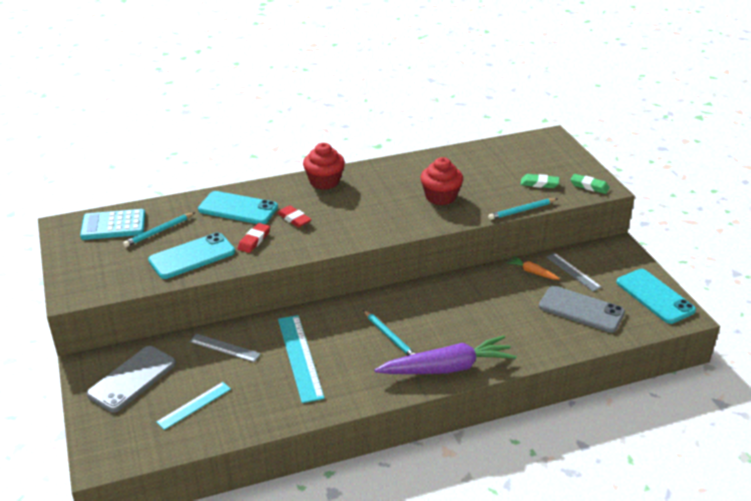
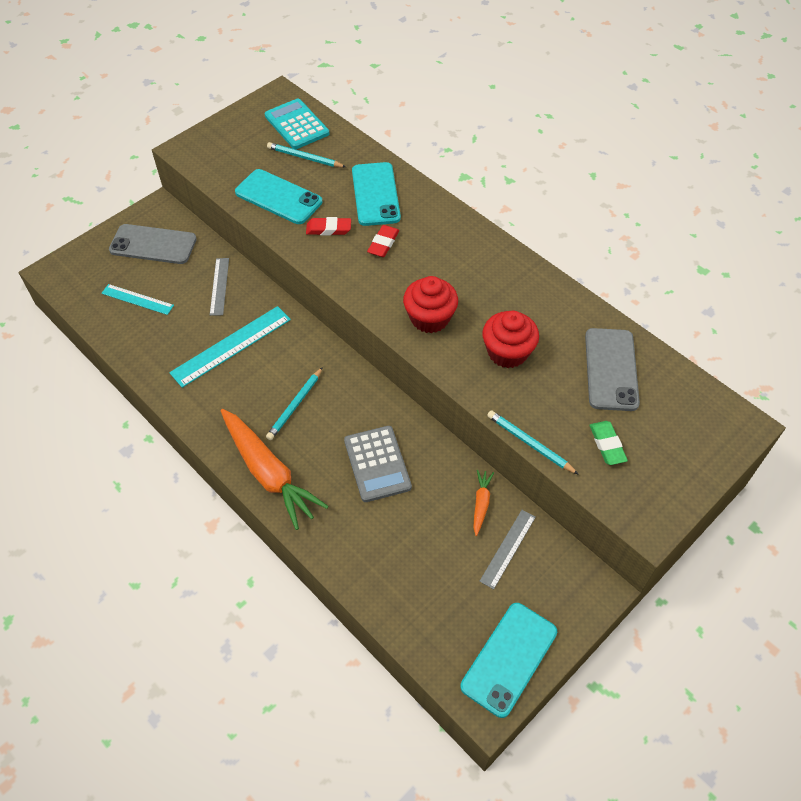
camera: 65 degrees right, 20 degrees up
red cupcake [303,143,345,190] -> red cupcake moved to [403,276,458,333]
purple carrot [375,336,516,374] -> orange carrot [221,409,328,530]
grey phone [539,286,625,333] -> grey phone moved to [585,328,640,411]
green eraser [570,174,610,194] -> none
none -> grey calculator [344,426,412,502]

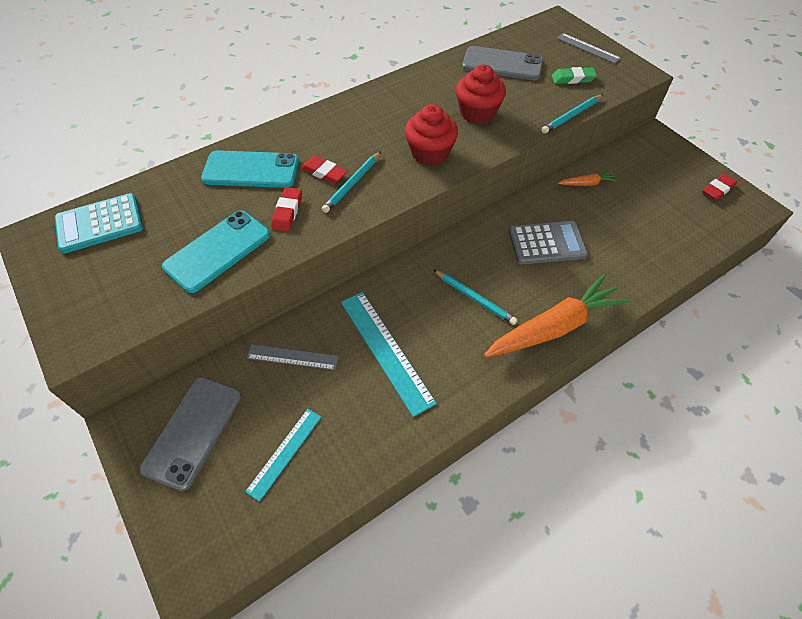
camera: 80 degrees left, 0 degrees up
turquoise pencil [267,142,346,167] -> turquoise pencil moved to [322,151,381,213]
turquoise phone [460,603,557,718] -> red eraser [702,173,737,200]
orange carrot [473,470,494,536] -> orange carrot turned 150 degrees clockwise [558,171,618,186]
grey ruler [480,510,536,589] -> grey ruler moved to [557,33,621,64]

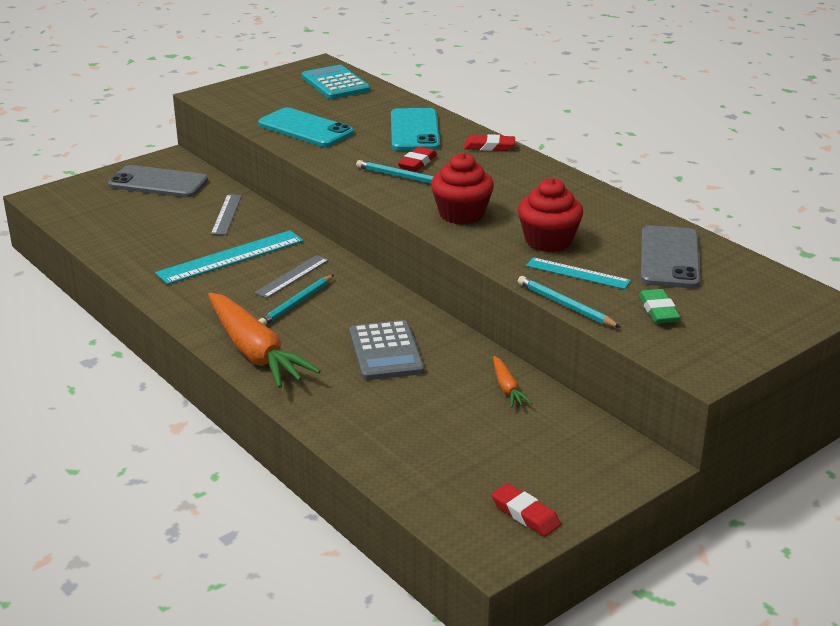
camera: 85 degrees right, 25 degrees down
turquoise ruler [245,409,321,502] -> turquoise ruler moved to [526,257,631,289]
red eraser [271,187,302,232] -> red eraser moved to [464,134,515,151]
grey ruler [557,33,621,64] -> grey ruler moved to [254,255,329,298]

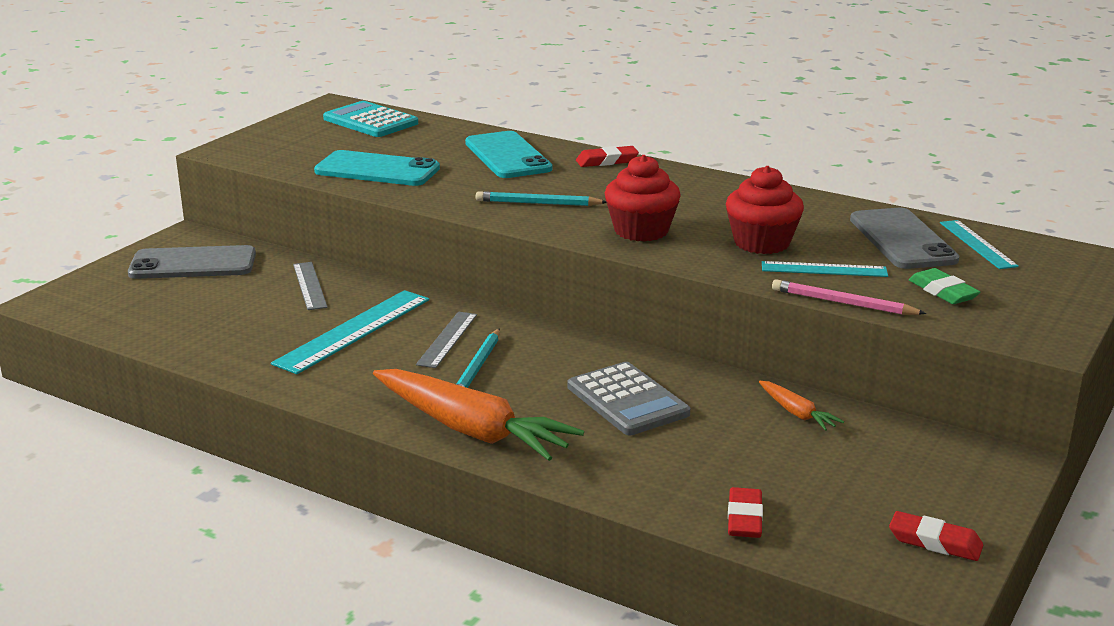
camera: 20 degrees left, 5 degrees down
red eraser [398,146,437,171] -> red eraser moved to [728,487,763,538]
turquoise pencil [518,276,621,328] -> pink pencil [772,279,926,315]
none -> turquoise ruler [940,220,1019,269]

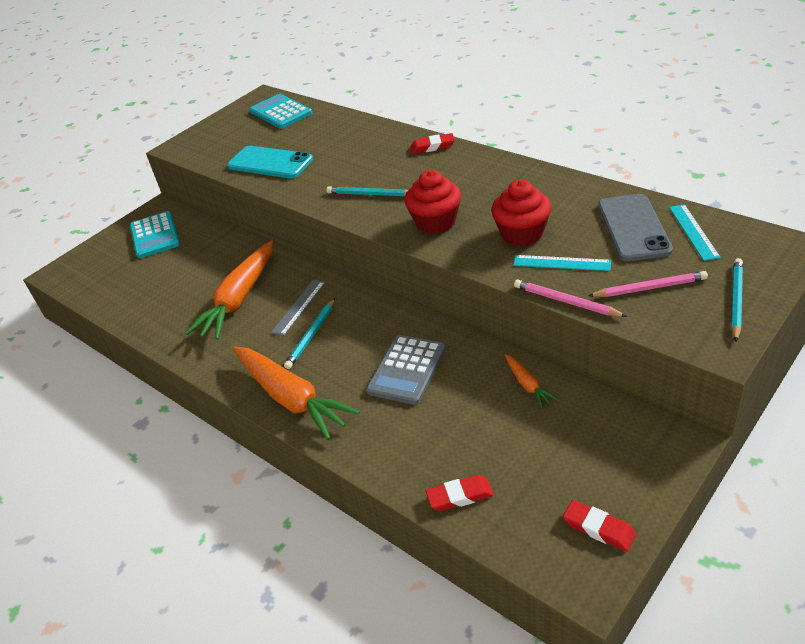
camera: 15 degrees right, 15 degrees up
grey phone [128,245,256,279] -> turquoise calculator [130,211,180,258]
turquoise ruler [271,290,429,374] -> orange carrot [185,240,274,340]
grey ruler [293,262,328,310] -> none
turquoise phone [465,131,552,178] -> none
grey calculator [568,362,690,435] -> grey calculator turned 45 degrees clockwise [366,335,446,405]
red eraser [728,487,763,538] -> red eraser turned 60 degrees clockwise [426,475,494,511]
green eraser [909,268,980,304] -> pink pencil [588,271,708,297]
none -> turquoise pencil [731,258,743,342]

